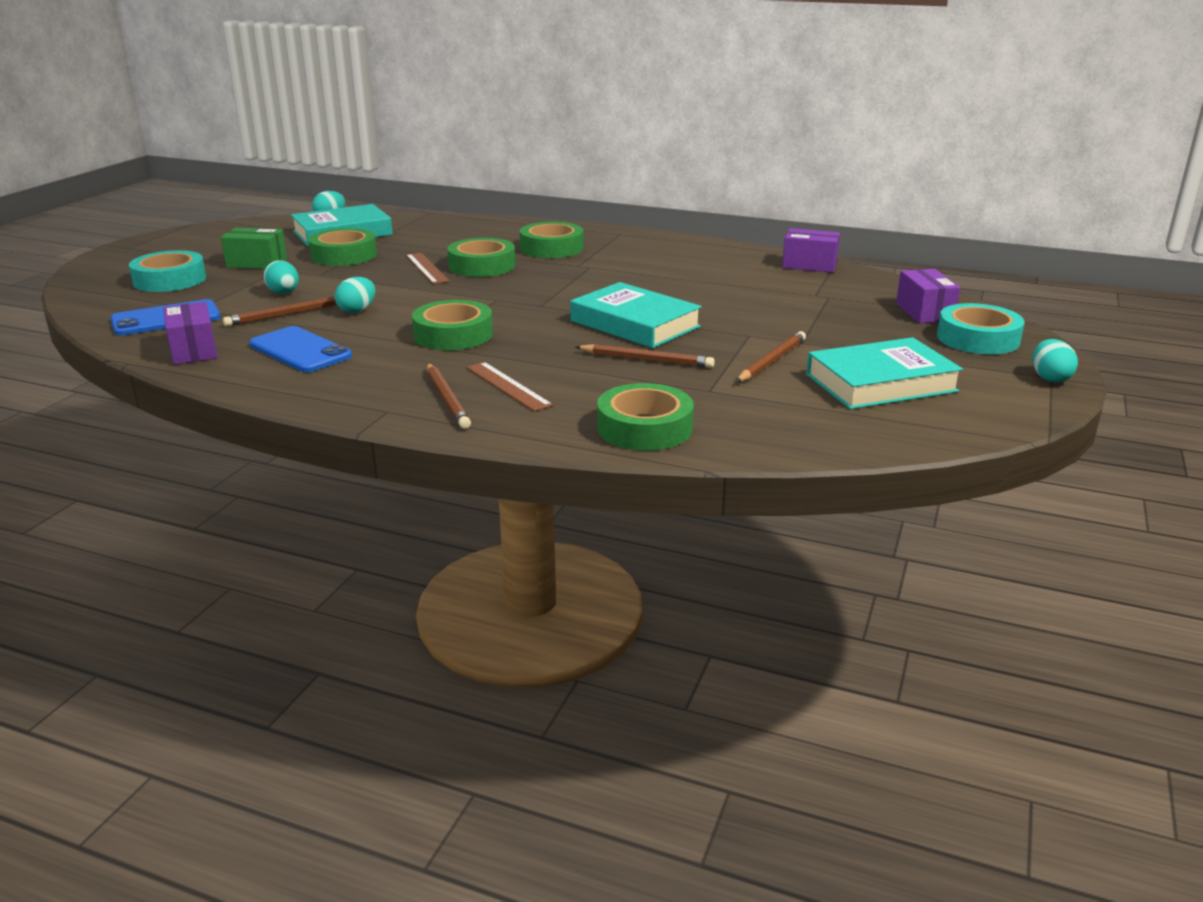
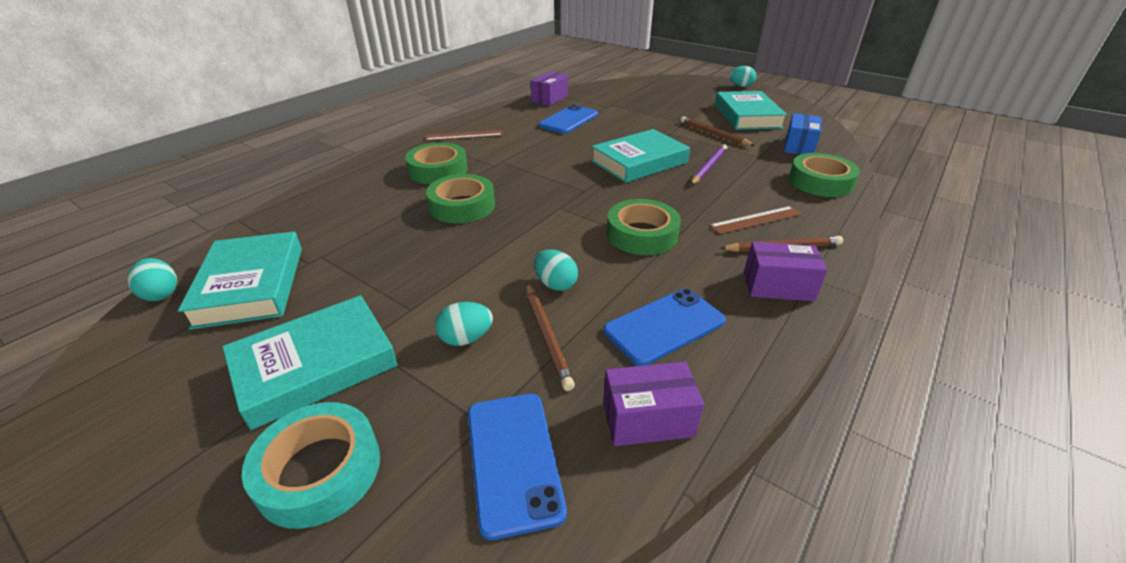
camera: 75 degrees left, 10 degrees up
green box [221,228,287,269] -> turquoise book [222,295,398,430]
green tape [309,228,377,266] -> none
brown ruler [406,253,450,284] -> brown ruler moved to [426,130,503,141]
brown pencil [576,344,715,368] -> purple pencil [691,144,727,185]
purple box [896,269,960,323] -> purple box moved to [744,242,827,301]
turquoise tape [937,303,1025,354] -> none
none -> blue phone [539,105,598,134]
none -> blue box [784,113,821,155]

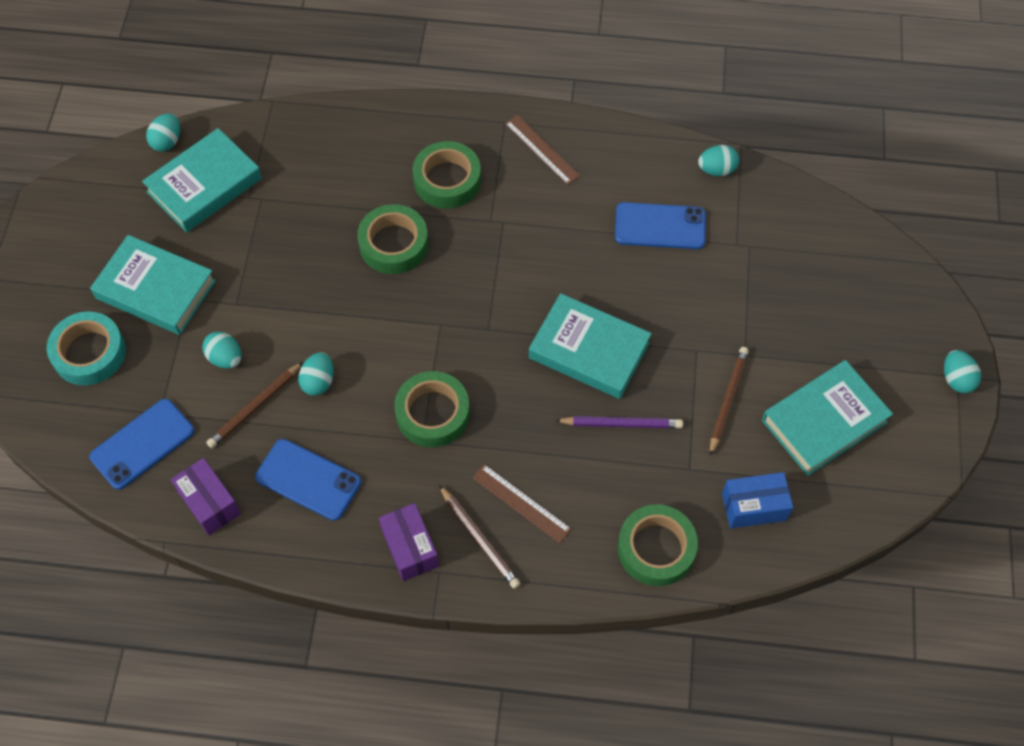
camera: 60 degrees right, 25 degrees up
purple box [531,72,568,106] -> turquoise egg [698,145,739,176]

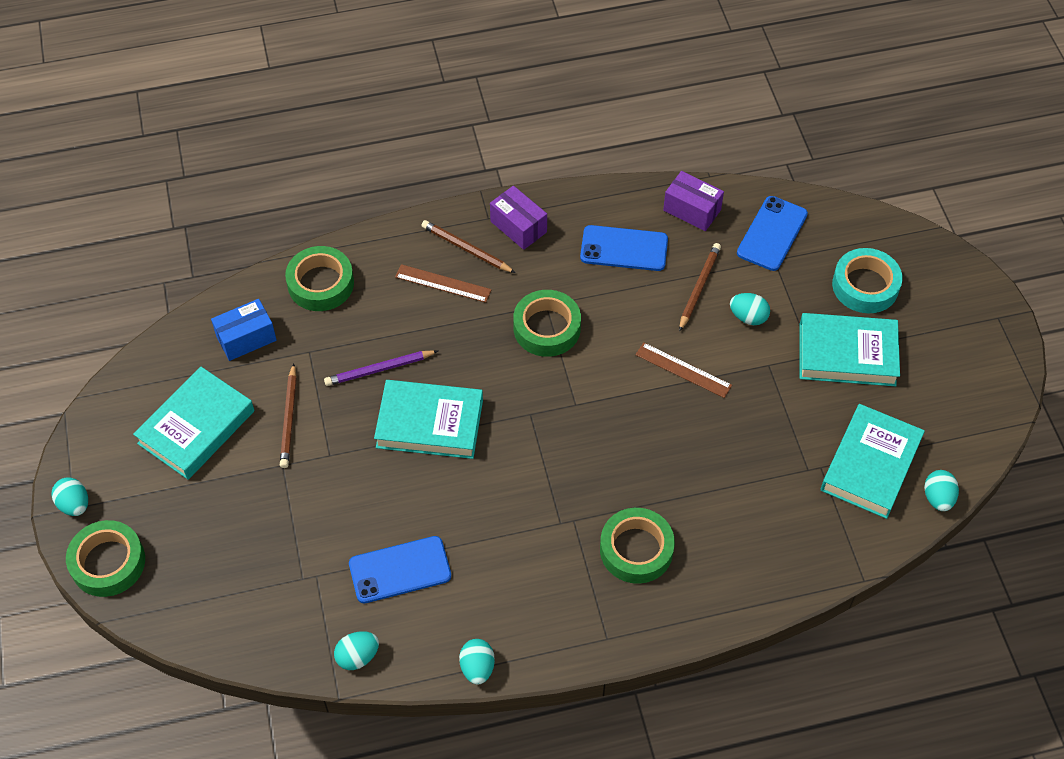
camera: 160 degrees right, 5 degrees down
turquoise egg [298,352,334,396] -> turquoise egg moved to [459,639,495,685]
green tape [357,204,428,274] -> green tape moved to [66,520,145,597]
brown ruler [505,115,580,185] -> brown ruler moved to [635,342,732,398]

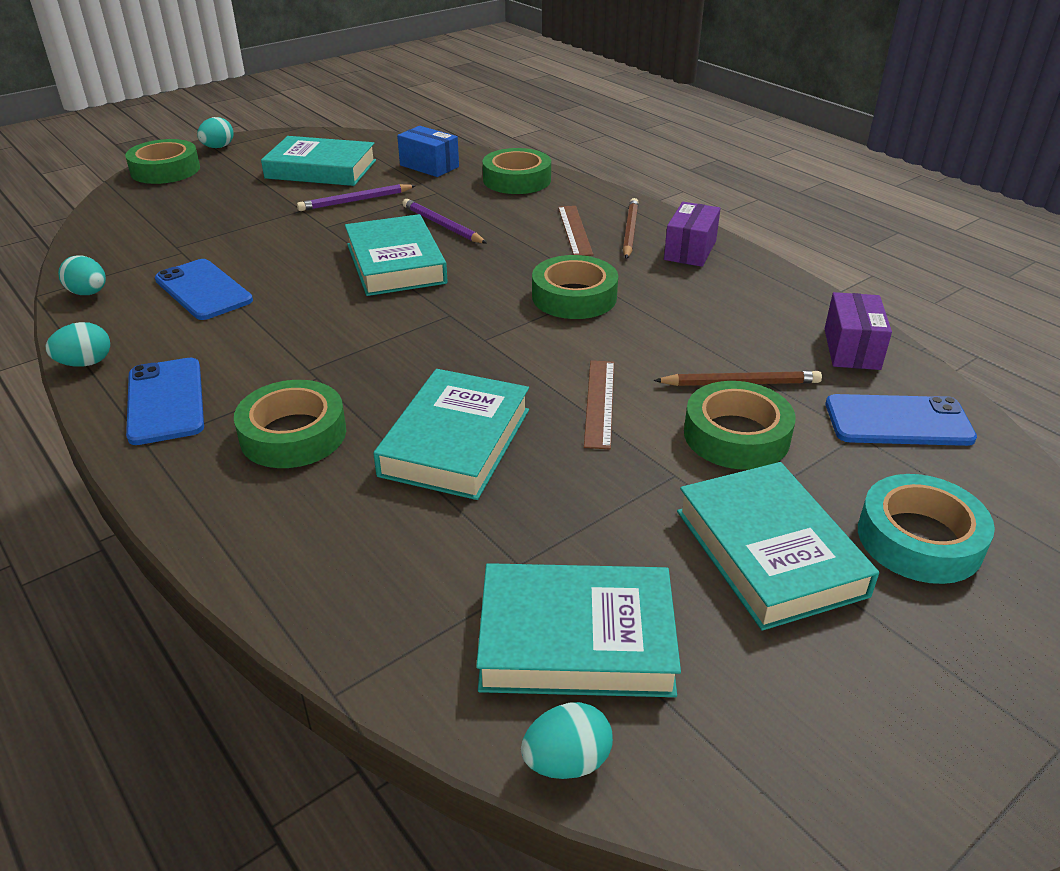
camera: 65 degrees right, 20 degrees down
brown pencil [280,363,297,468] -> purple pencil [297,184,416,211]
blue phone [580,225,668,271] -> blue phone moved to [126,358,204,445]
turquoise egg [730,293,770,325] -> green tape [684,381,796,470]
none -> turquoise book [373,369,529,500]

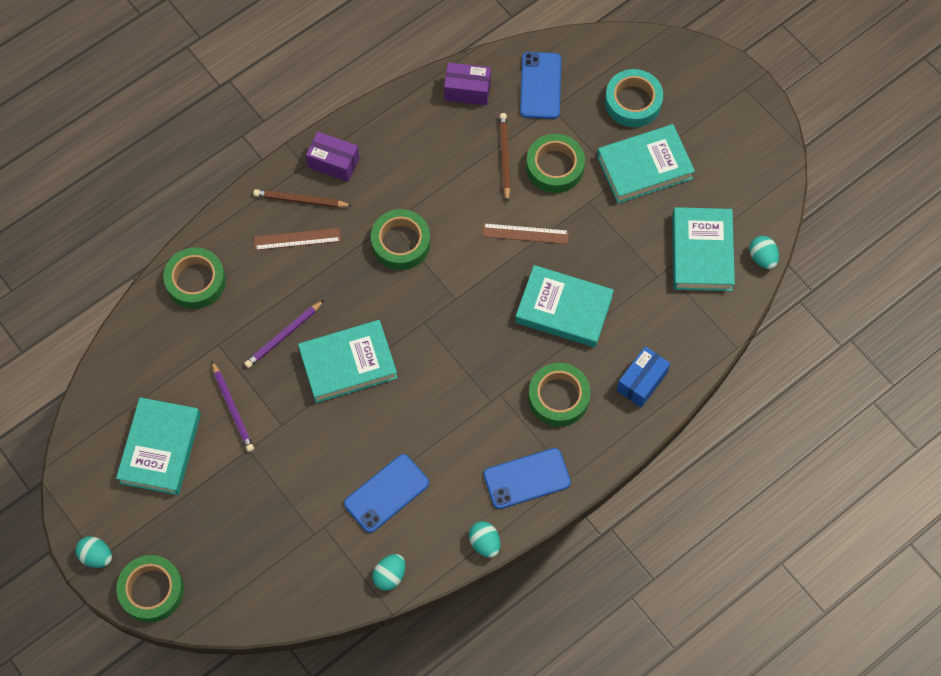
camera: 90 degrees left, 30 degrees up
blue box [397,126,459,177] -> blue box moved to [617,346,670,408]

